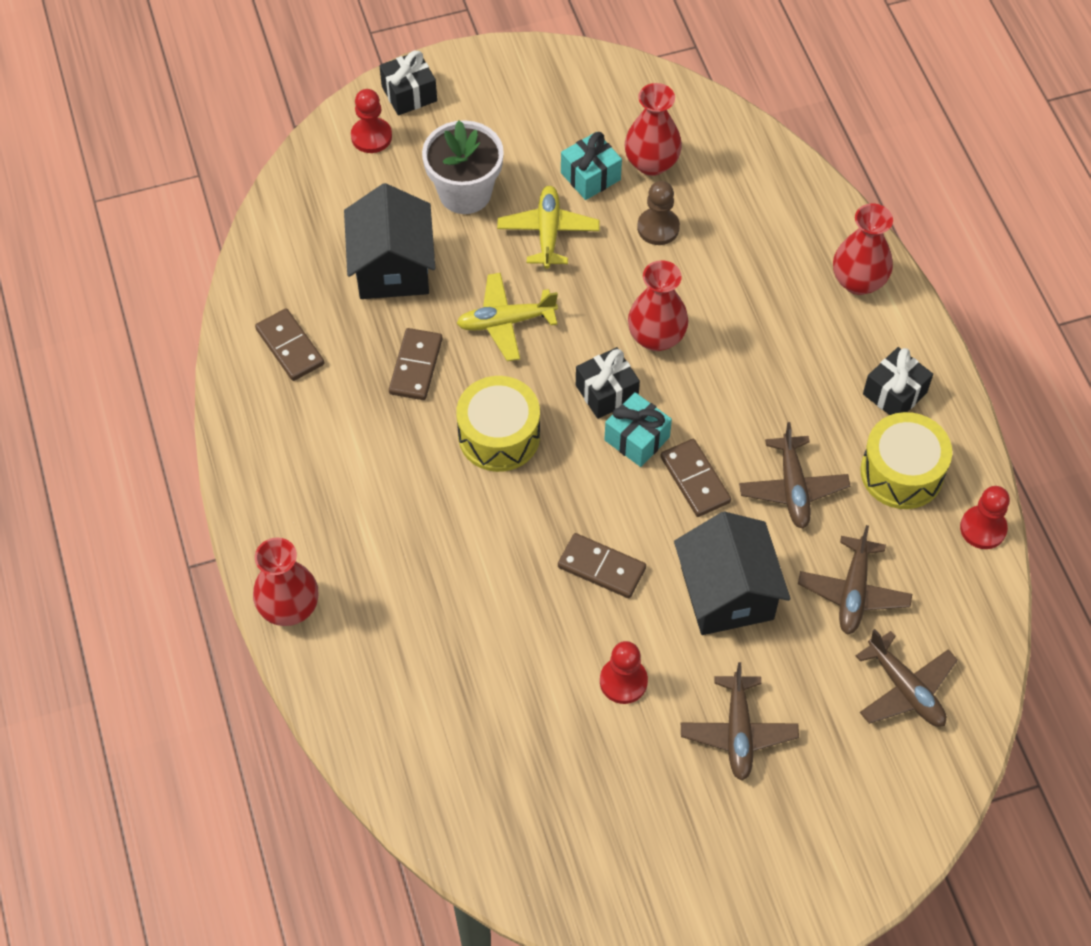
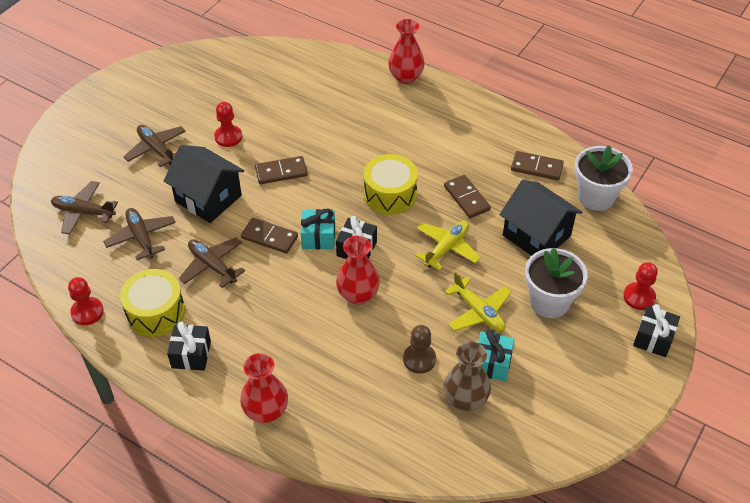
camera: 140 degrees right, 10 degrees down
red vase [625,83,682,176] -> brown vase [444,341,491,411]
none -> white flower pot [574,145,633,211]

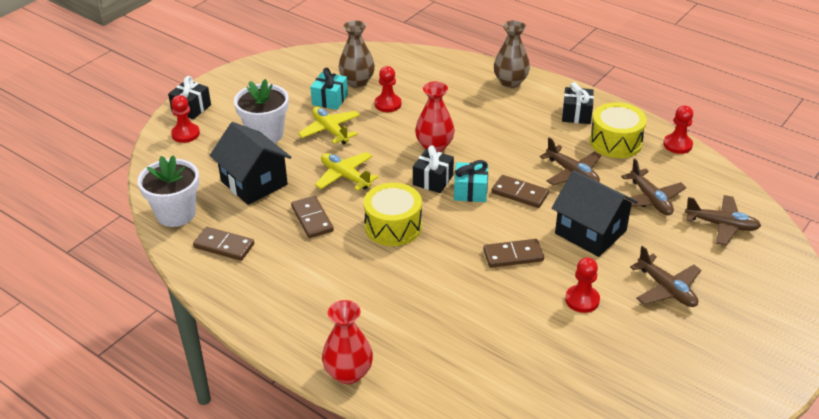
camera: 175 degrees left, 10 degrees down
red vase [240,353,288,423] -> brown vase [494,20,530,88]
brown pawn [403,325,436,374] -> red pawn [375,66,401,112]
yellow plane [416,221,481,271] -> yellow plane turned 90 degrees clockwise [315,152,378,191]

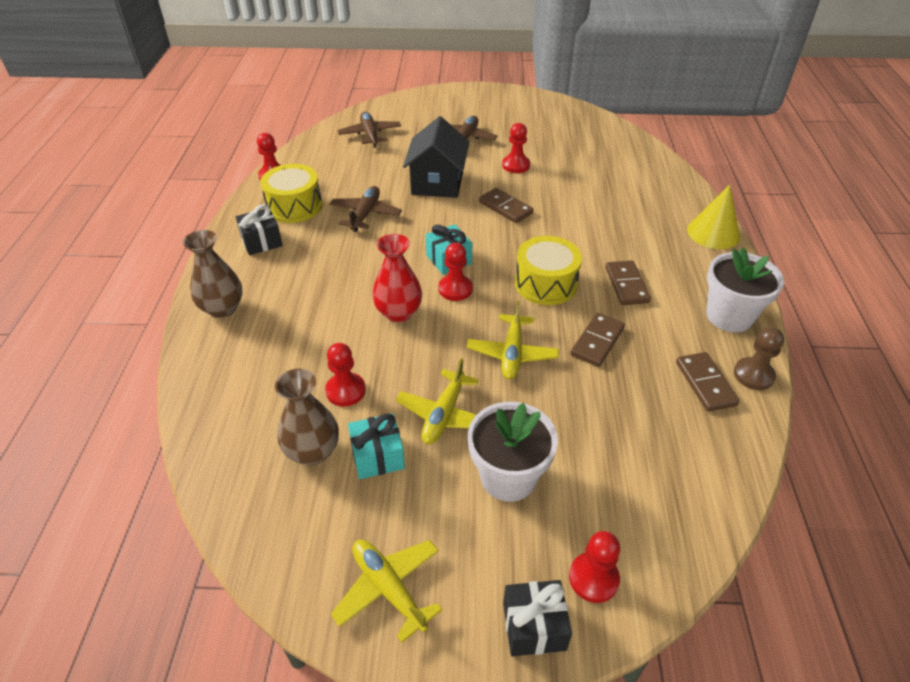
camera: 125 degrees left, 5 degrees up
white flower pot [138,155,199,227] -> white flower pot moved to [706,248,784,332]
black house [210,122,291,205] -> none
red vase [322,300,373,384] -> yellow cone [687,185,740,249]
black gift [413,145,454,193] -> red pawn [439,243,473,301]
brown domino [491,175,549,208] -> brown domino moved to [605,260,651,305]
brown plane [621,159,686,215] -> none
none -> yellow plane [331,539,442,642]
none -> brown pawn [734,327,784,390]

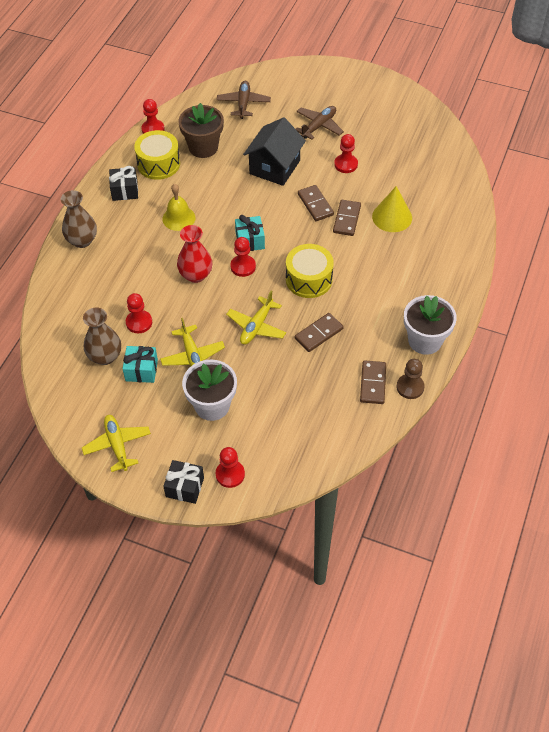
camera: 20 degrees right, 10 degrees up
brown plane [329,186,402,232] -> none
yellow plane [396,358,479,444] -> yellow plane turned 60 degrees counterclockwise [160,318,225,367]
brown domino [605,260,651,305] -> brown domino moved to [333,200,361,236]
yellow cone [687,185,740,249] -> yellow cone moved to [372,186,412,232]
none -> yellow bell [162,184,196,231]
none -> brown flower pot [178,103,224,158]

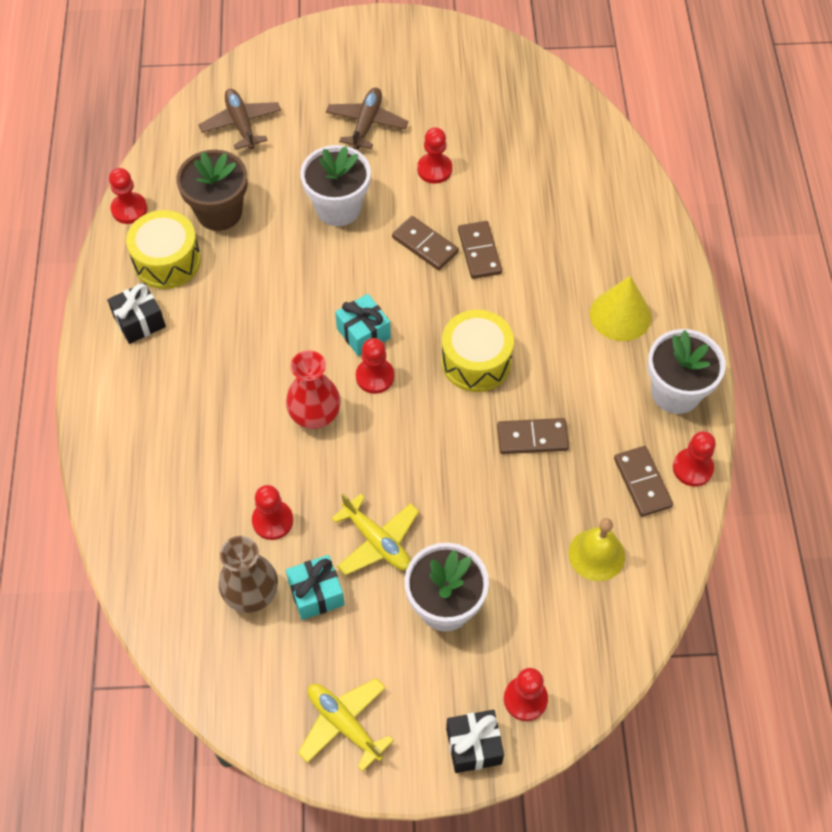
camera: 25 degrees left, 5 degrees up
brown vase [61,190,97,248] -> none
yellow bell [162,184,196,231] -> yellow bell moved to [569,518,625,581]
yellow plane [226,291,286,345] -> none
black house [243,117,306,186] -> white flower pot [300,145,371,226]
brown domino [295,313,344,352] -> brown domino turned 60 degrees clockwise [497,418,569,454]
yellow cone [372,186,412,232] -> yellow cone moved to [590,276,651,341]
brown pawn [396,359,425,399] -> red pawn [673,431,716,486]

